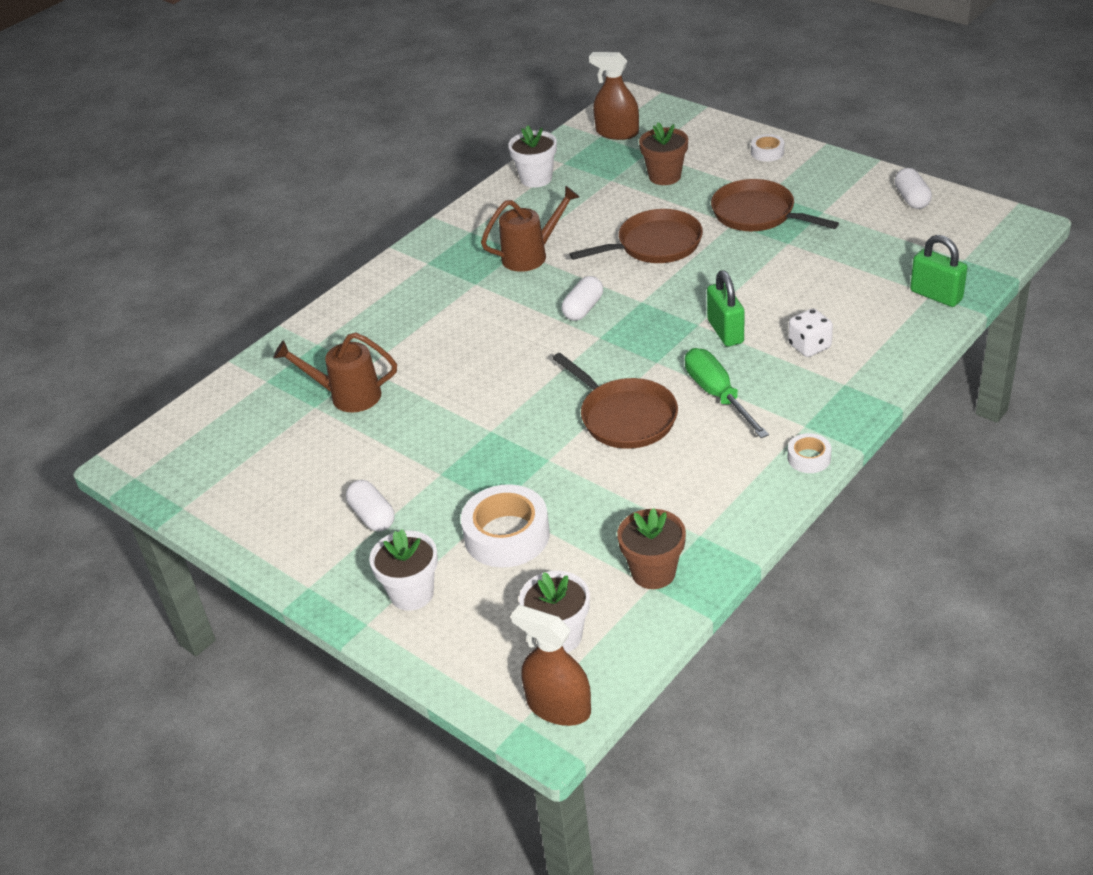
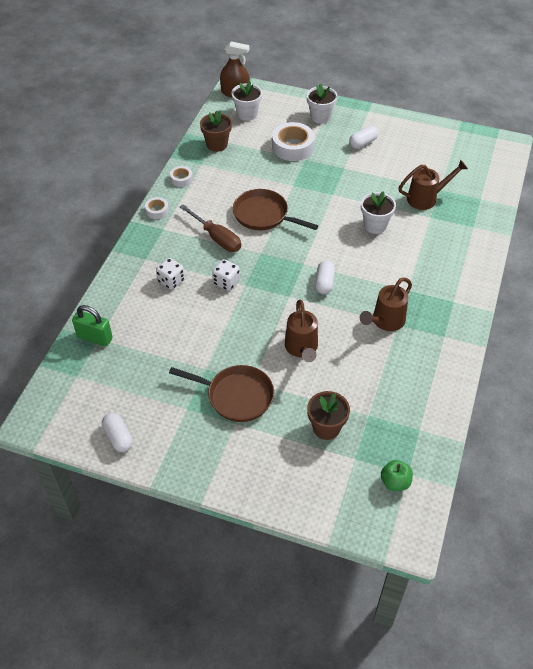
camera: 155 degrees right, 10 degrees up
white capsule [346,480,395,532] -> white capsule turned 75 degrees counterclockwise [349,125,378,149]
white flower pot [508,125,557,188] -> white flower pot moved to [361,191,396,234]
brown pan [570,209,703,263] -> brown watering can [285,300,318,362]
brown spray bottle [589,52,639,140] -> green apple [381,460,413,491]
green screwdriver [685,348,769,438] -> brown screwdriver [180,204,241,252]
green padlock [707,270,744,347] -> white dice [212,259,240,291]
white tape [751,134,784,162] -> white tape moved to [170,166,193,187]

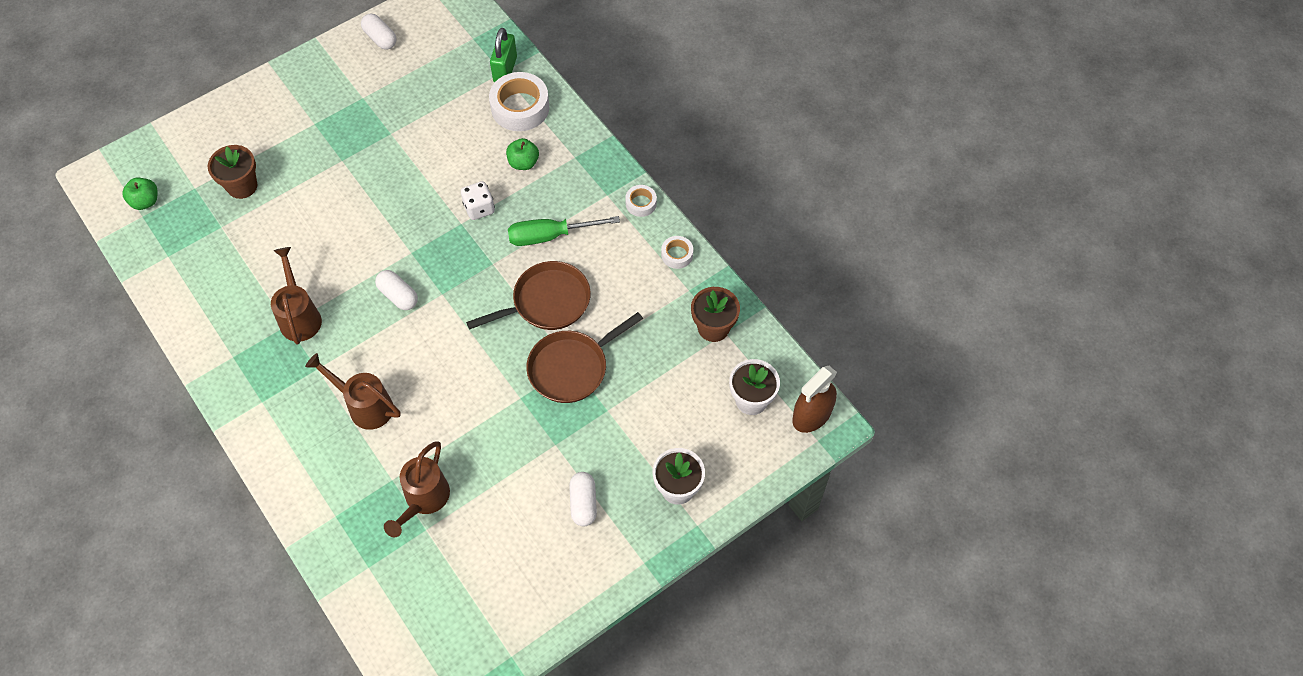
camera: 125 degrees right, 10 degrees up
green padlock [72,305,113,347] -> green padlock turned 45 degrees counterclockwise [490,28,517,82]
white capsule [102,413,133,452] -> white capsule turned 45 degrees clockwise [361,13,397,50]
white dice [156,258,185,290] -> green apple [506,138,539,170]
brown pan [169,365,274,422] -> brown pan moved to [526,312,643,403]
brown screwdriver [180,204,241,252] -> green screwdriver [508,216,620,246]
white tape [272,122,315,161] -> white tape moved to [489,72,549,131]
brown watering can [285,300,318,362] -> brown watering can moved to [305,353,401,430]
white flower pot [361,191,396,234] -> none

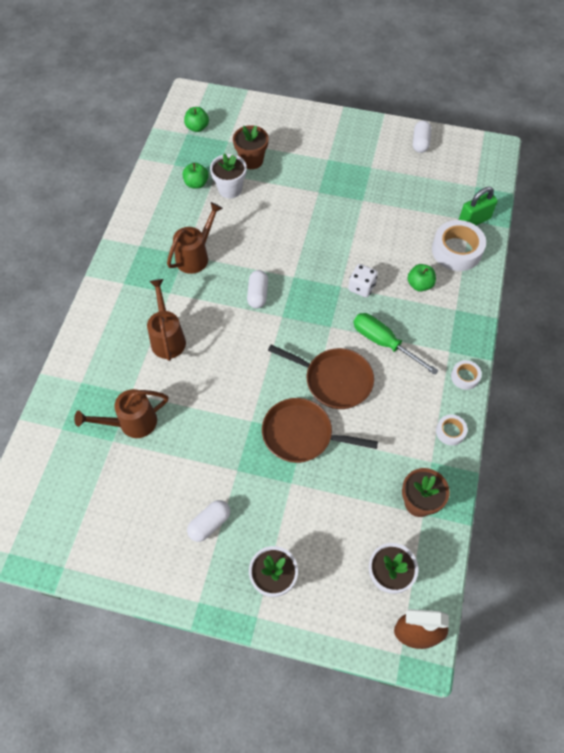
camera: 50 degrees right, 0 degrees up
none -> green apple [183,163,209,189]
none -> white flower pot [210,154,247,199]

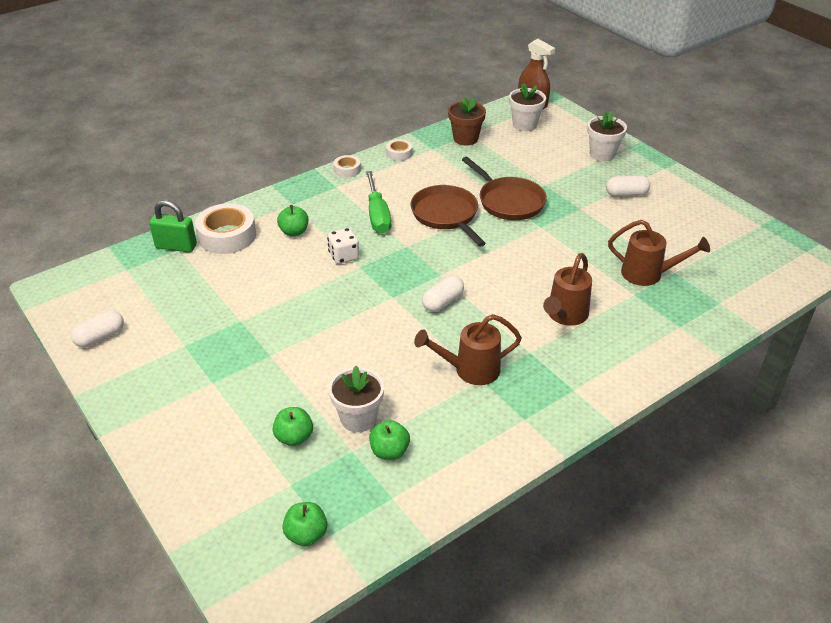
camera: 140 degrees left, 20 degrees down
brown flower pot [233,125,269,169] -> green apple [273,407,313,446]

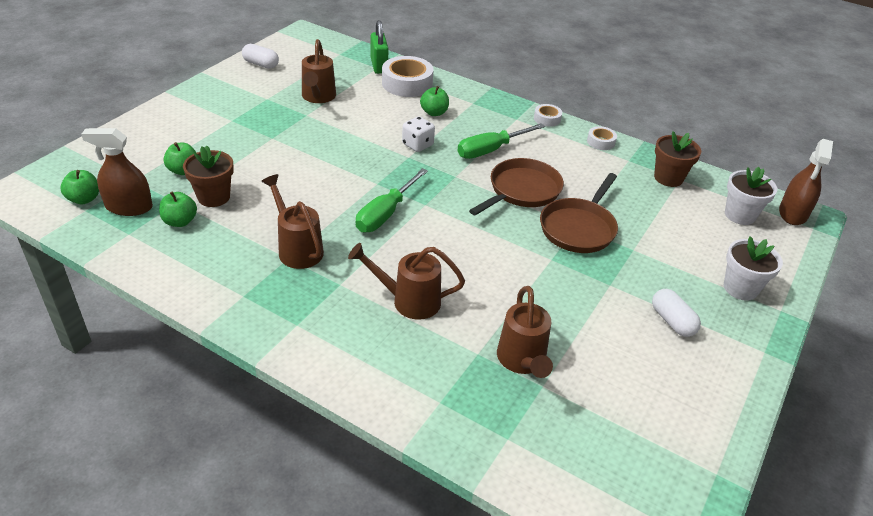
camera: 65 degrees right, 0 degrees up
white flower pot [329,366,384,432] -> brown flower pot [183,145,234,207]
white capsule [422,276,464,312] -> green screwdriver [355,168,428,233]
none -> brown spray bottle [81,128,153,216]
none -> brown watering can [302,39,336,103]

